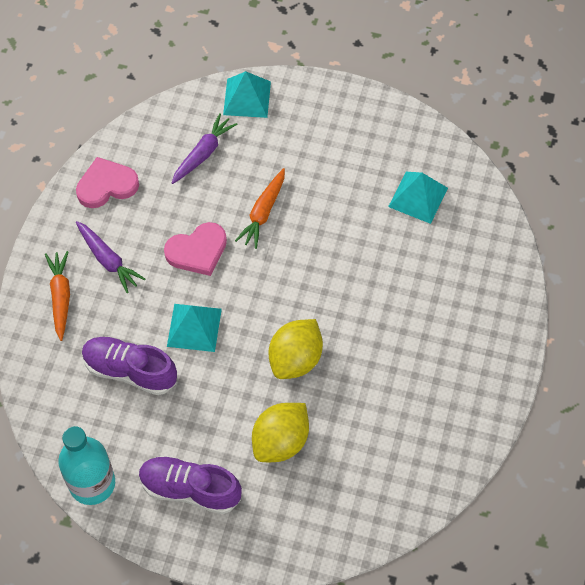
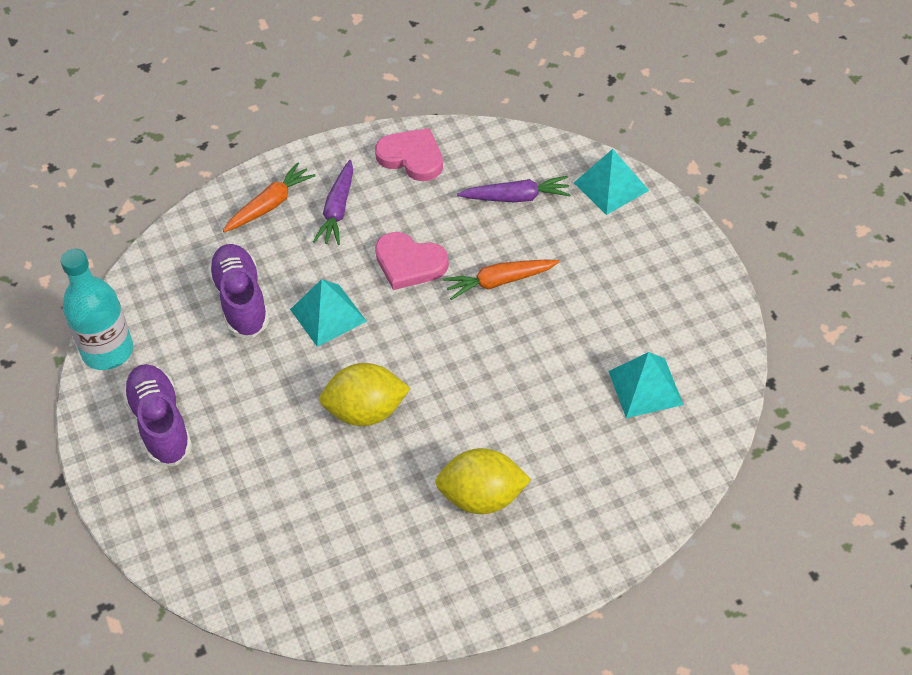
camera: 55 degrees right, 10 degrees down
yellow lemon [252,403,309,462] -> yellow lemon moved to [435,448,531,514]

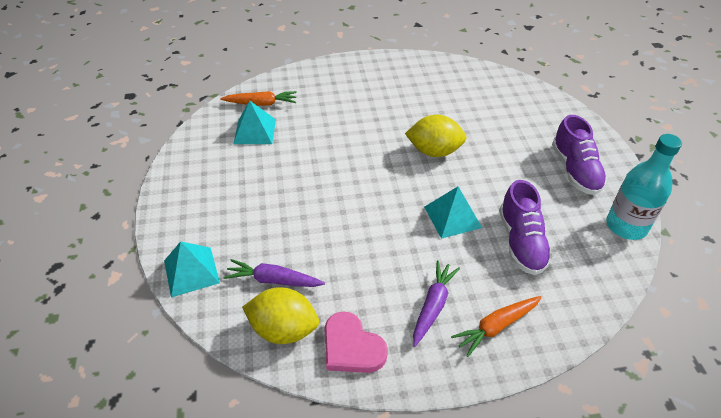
camera: 170 degrees left, 5 degrees down
pink heart [375,232,449,290] -> none
yellow lemon [435,448,531,514] -> yellow lemon moved to [242,287,319,344]
orange carrot [443,259,559,300] -> orange carrot moved to [220,91,297,106]

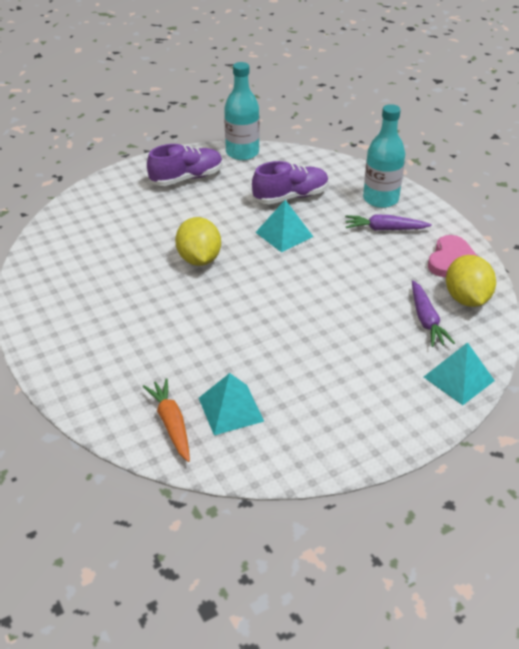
camera: 110 degrees left, 5 degrees down
orange carrot [451,296,542,357] -> turquoise bottle [363,104,405,208]

